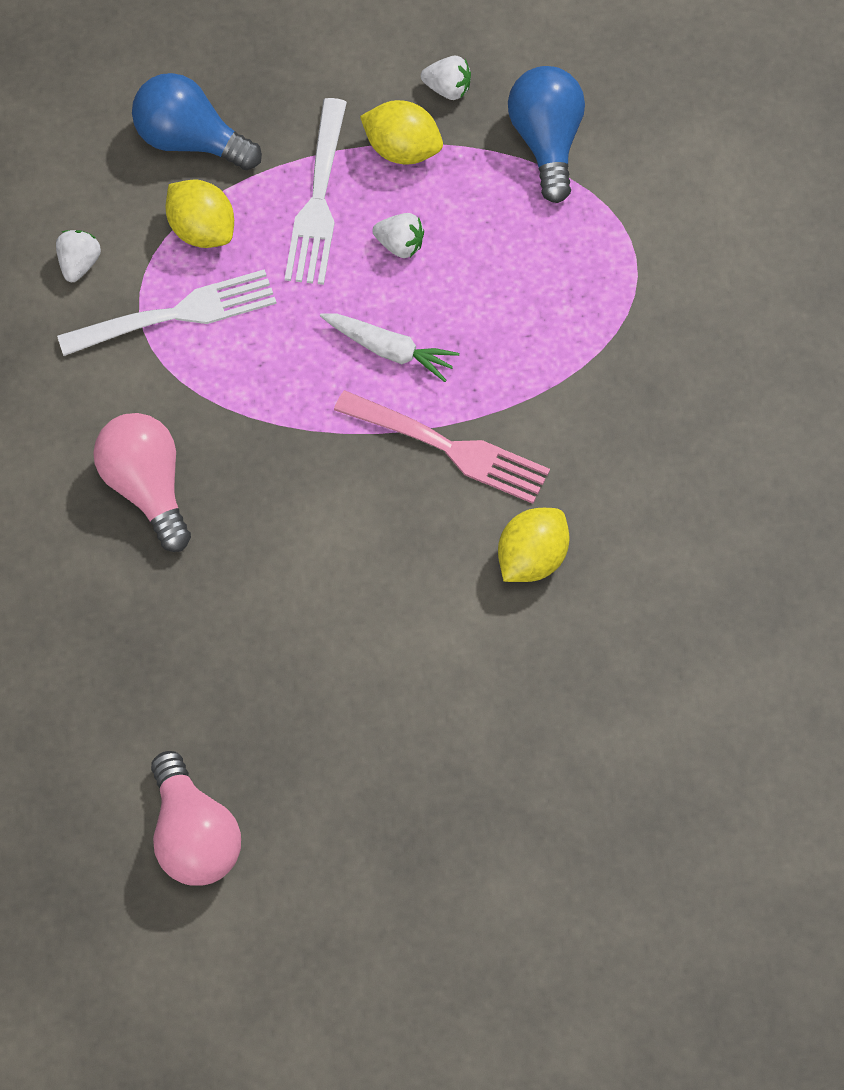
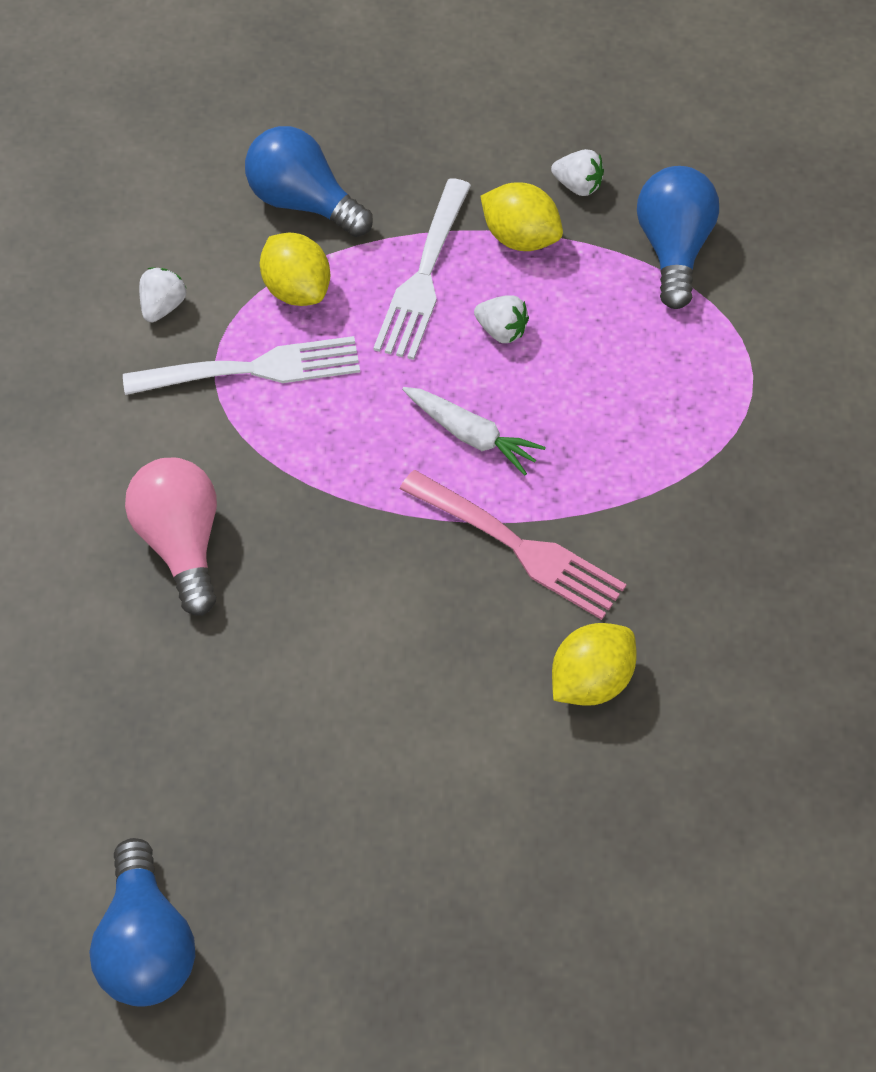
camera: 10 degrees right, 5 degrees down
pink light bulb [151,751,241,886] -> blue light bulb [89,838,195,1007]

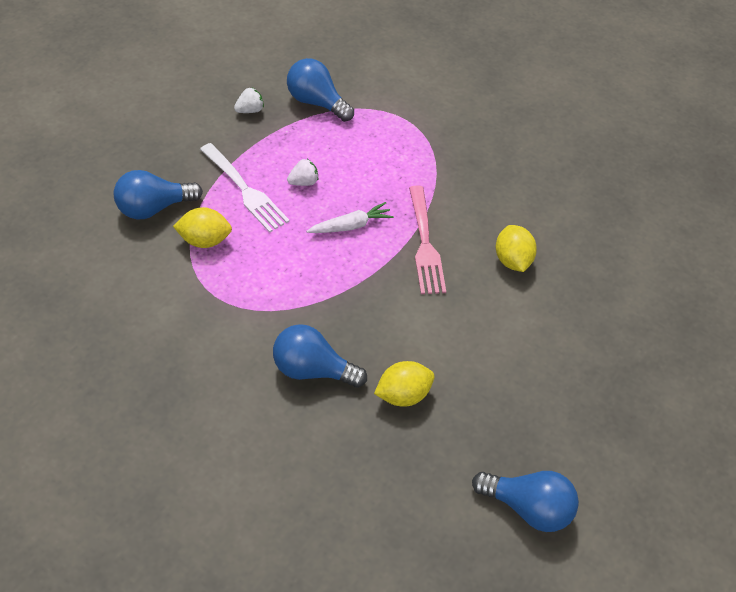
camera: 60 degrees left, 5 degrees down
white fork [123,336,360,395] -> none
pink light bulb [125,458,217,616] -> blue light bulb [273,324,367,388]
white strawberry [139,268,186,322] -> none
pink fork [400,470,626,620] -> pink fork turned 105 degrees clockwise [409,186,446,294]
yellow lemon [481,182,563,251] -> yellow lemon moved to [374,361,434,407]

